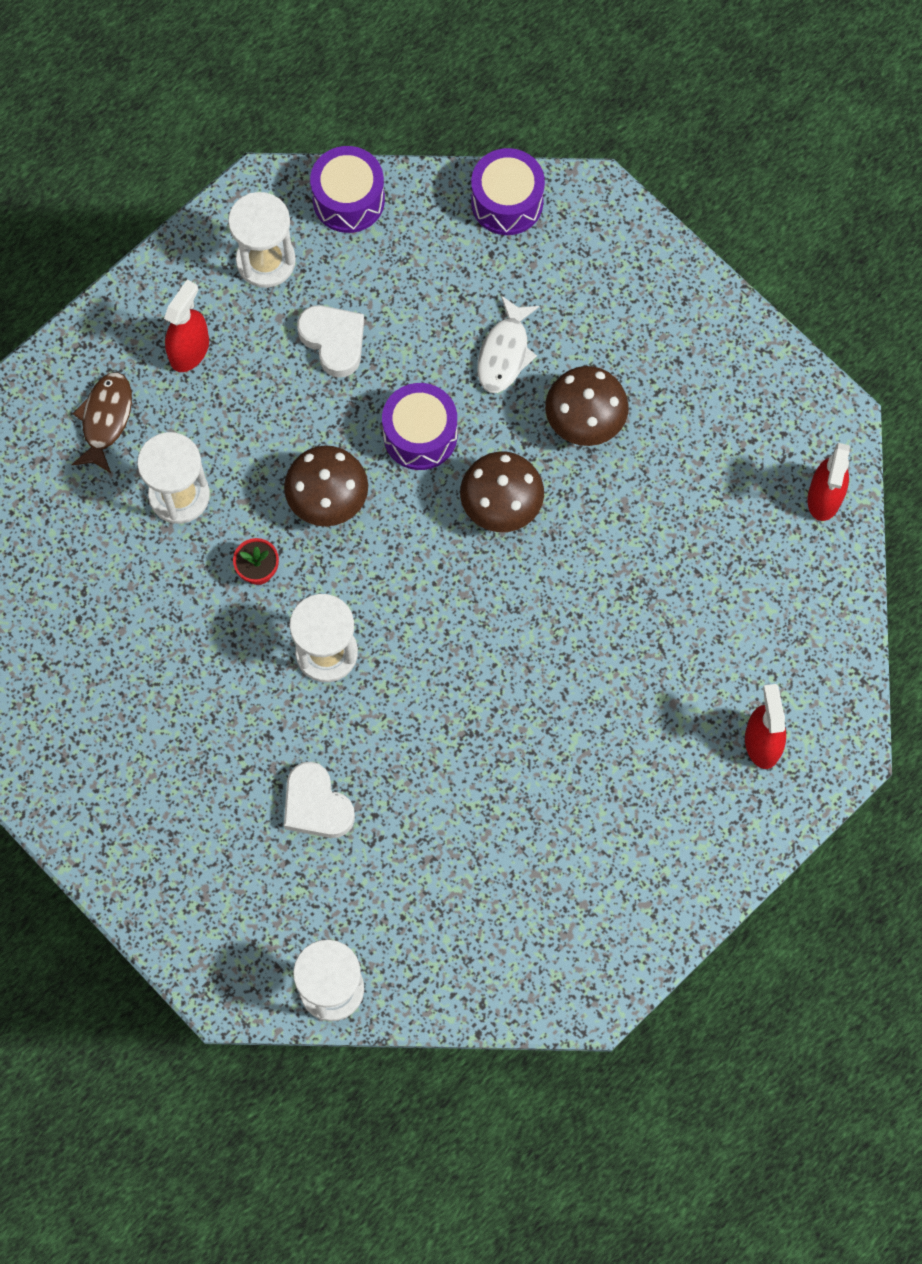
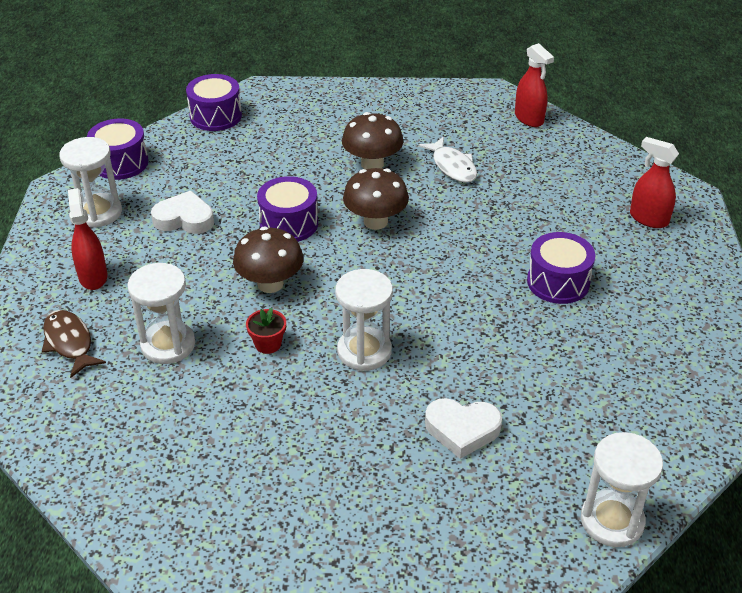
camera: 45 degrees left, 30 degrees down
white fish [478,296,540,393] -> white fish moved to [418,137,477,183]
none -> purple drum [527,232,595,304]

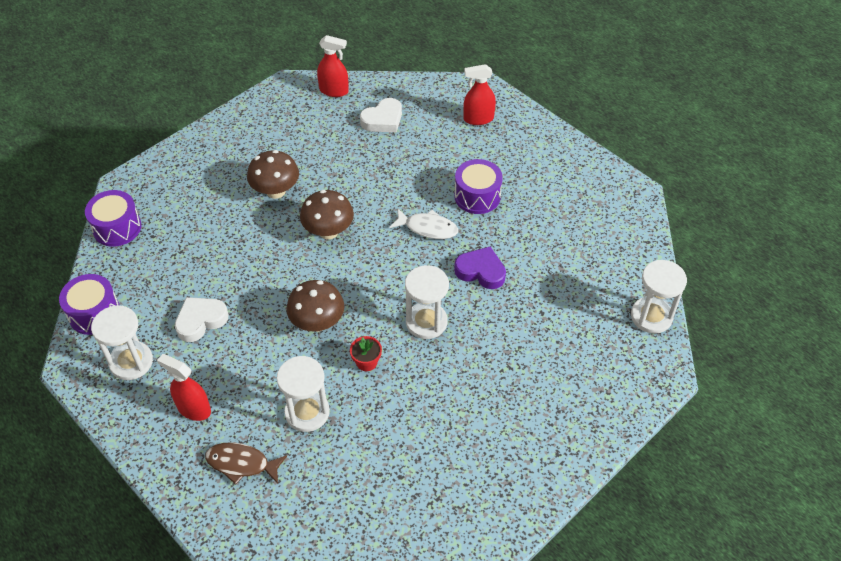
camera: 45 degrees left, 10 degrees up
purple drum [257,176,318,242] -> none
white fish [418,137,477,183] -> white fish moved to [389,208,458,239]
white heart [425,398,502,459] -> white heart moved to [360,98,402,132]
none -> purple heart [454,247,506,289]

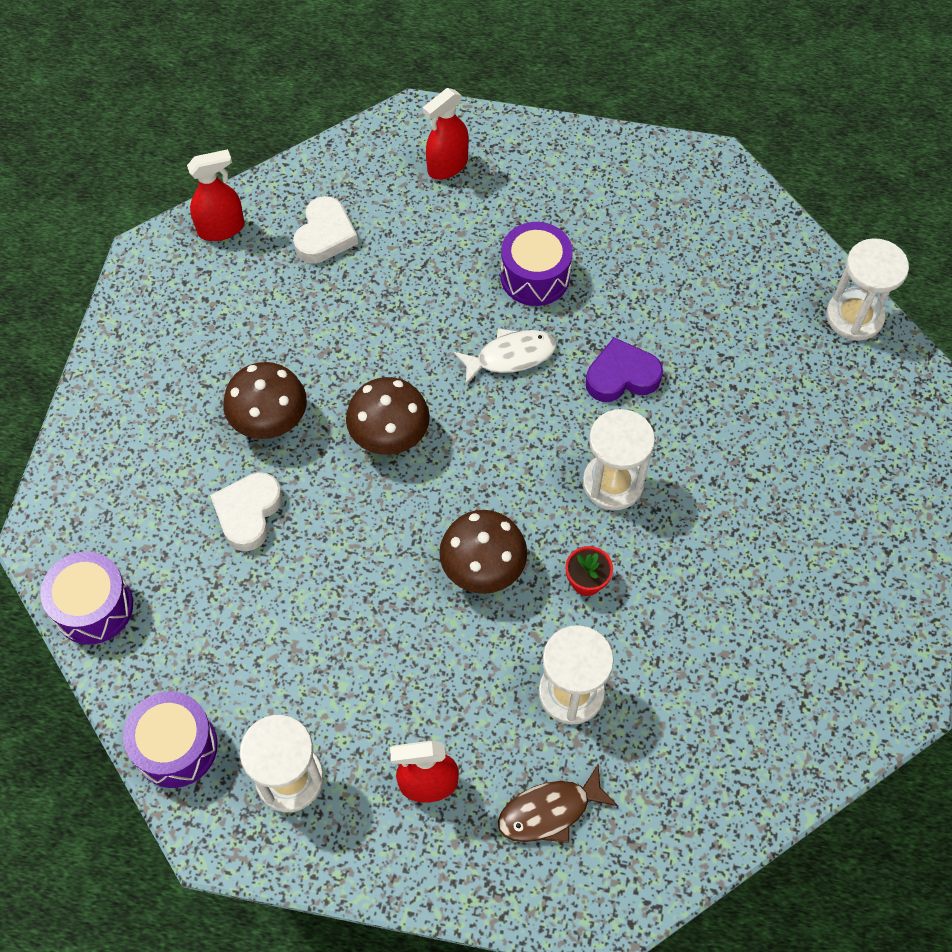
camera: 35 degrees left, 10 degrees up
white heart [175,297,229,342] -> white heart moved to [210,472,283,551]

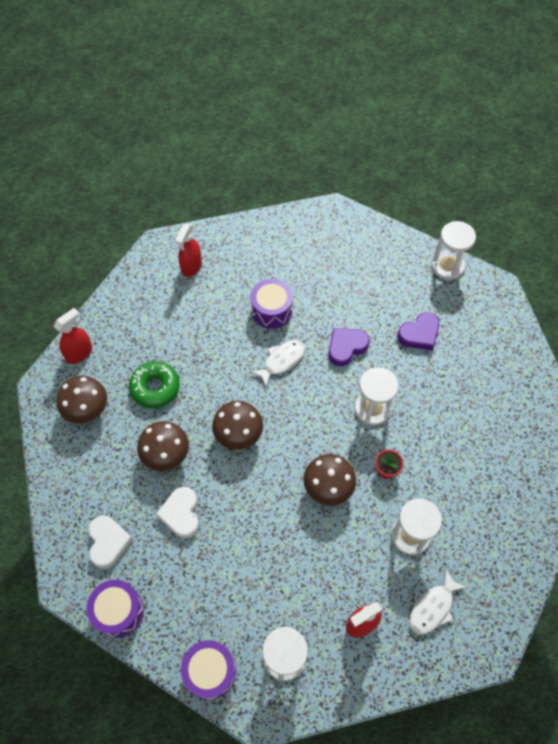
camera: 25 degrees left, 0 degrees up
white heart [293,196,358,264] -> white heart moved to [89,516,133,569]
brown fish [498,764,618,843] -> white fish [410,569,467,634]
none -> brown mushroom [57,376,107,423]
none -> green donut [129,361,180,408]
none -> purple heart [397,312,439,350]

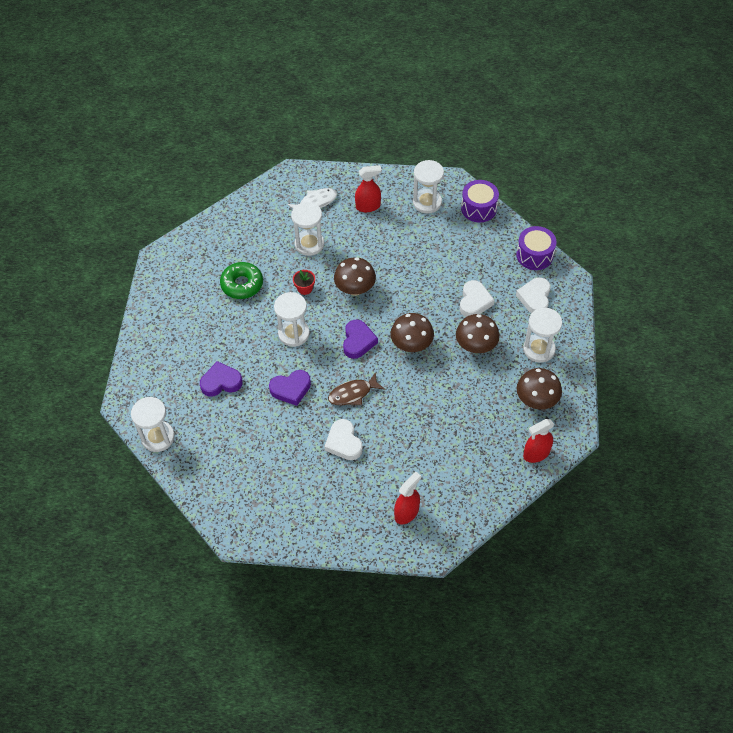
camera: 160 degrees left, 5 degrees down
green donut [129,361,180,408] -> green donut moved to [220,262,263,299]
purple drum [250,279,293,329] -> white heart [324,419,363,460]
white fish [251,340,305,388] -> brown fish [328,372,385,405]
none -> purple heart [343,319,378,359]
none -> white hourglass [523,308,562,363]

